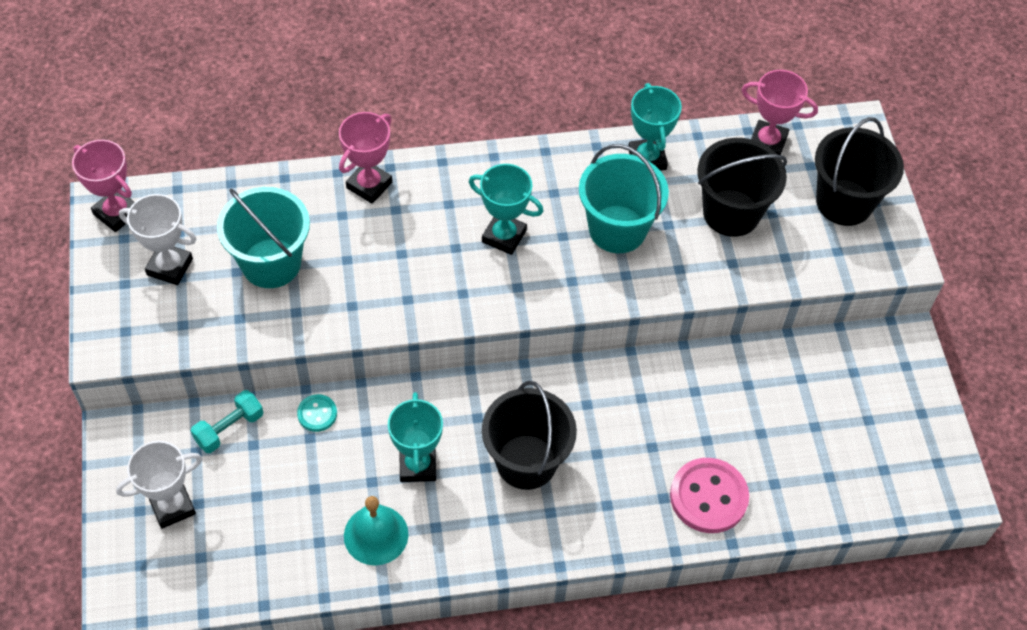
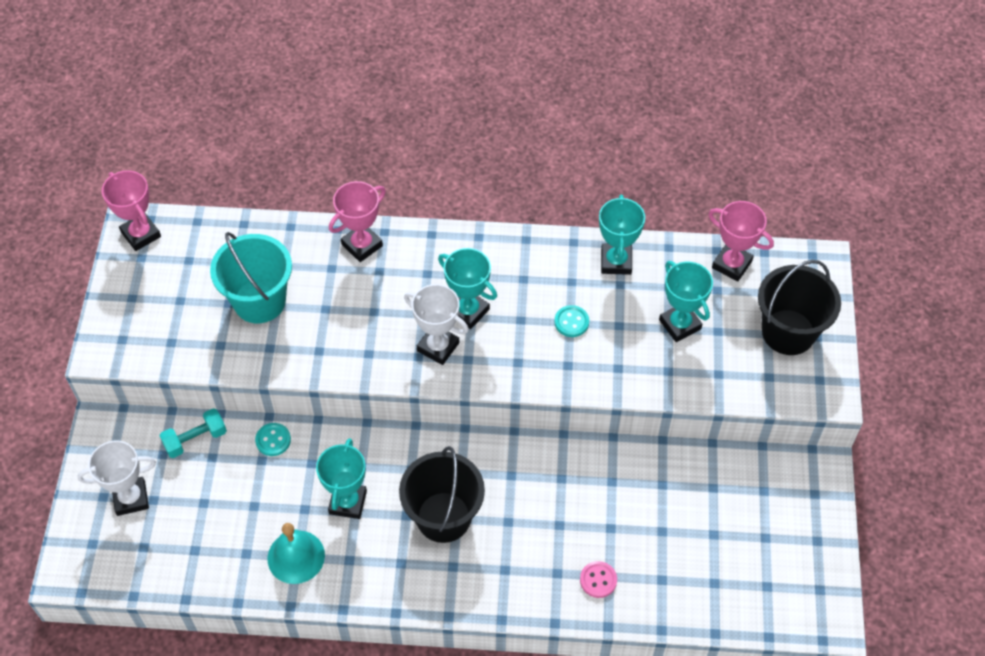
camera: 15 degrees right, 0 degrees up
white trophy [119,194,196,285] -> white trophy moved to [404,284,469,365]
turquoise bucket [579,144,669,253] -> turquoise button [554,305,589,337]
pink button [670,458,749,533] -> pink button [580,561,617,598], size x0.52
black bucket [697,138,787,237] -> turquoise trophy [659,261,713,342]

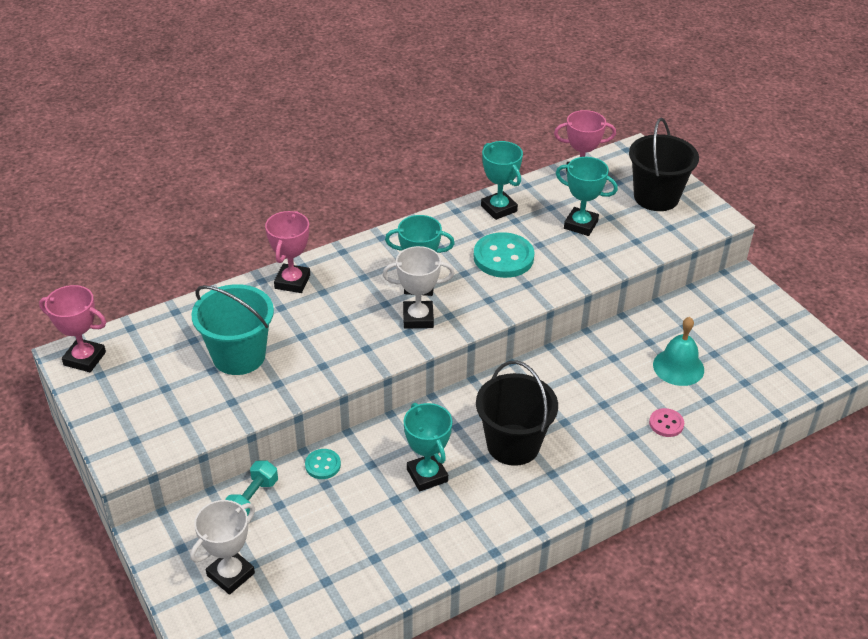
camera: 35 degrees left, 15 degrees down
turquoise bell [267,523,325,584] -> turquoise bell moved to [653,317,704,386]
turquoise button [554,305,589,337] -> turquoise button [473,232,535,278], size x1.92

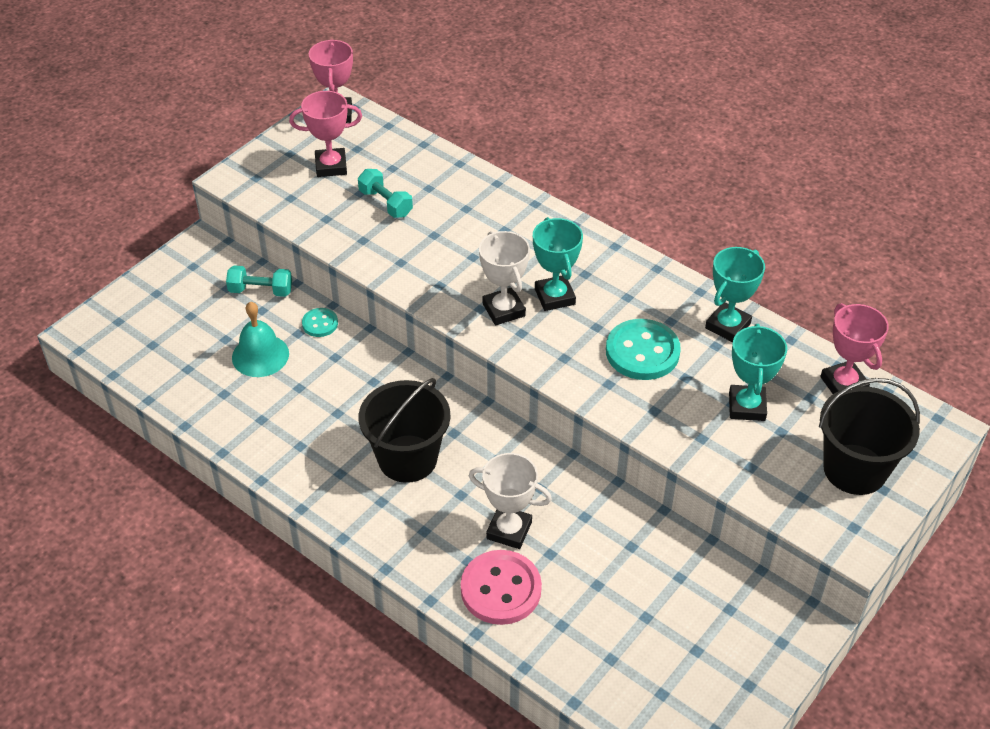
camera: 70 degrees right, 5 degrees up
white trophy [190,500,255,595] -> white trophy moved to [469,453,552,549]
turquoise bucket [191,284,274,375] -> turquoise dumbbell [358,169,413,218]
pink trophy [265,211,310,293] -> pink trophy moved to [289,91,362,177]
turquoise trophy [404,403,453,492] -> none
pink button [649,408,684,437] -> pink button [461,550,542,625], size x1.92
turquoise bell [653,317,704,386] -> turquoise bell moved to [232,302,289,377]

